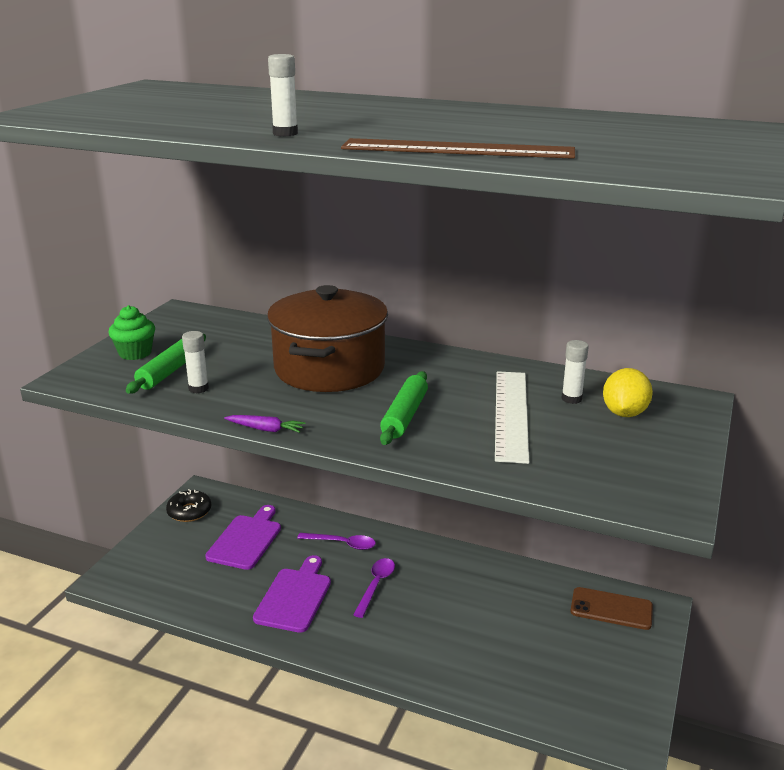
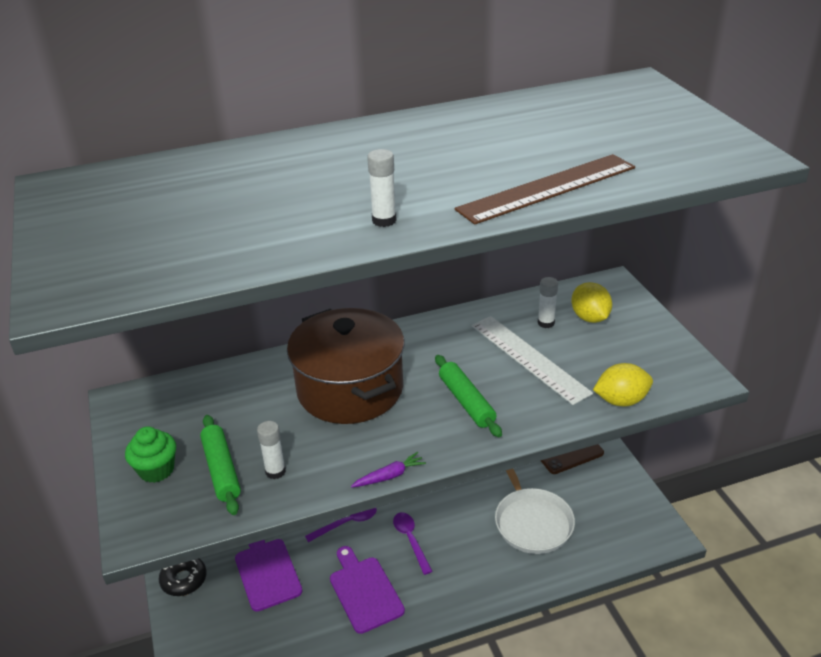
camera: 40 degrees left, 10 degrees up
none -> white pan [495,469,575,554]
none -> yellow lemon [593,363,653,406]

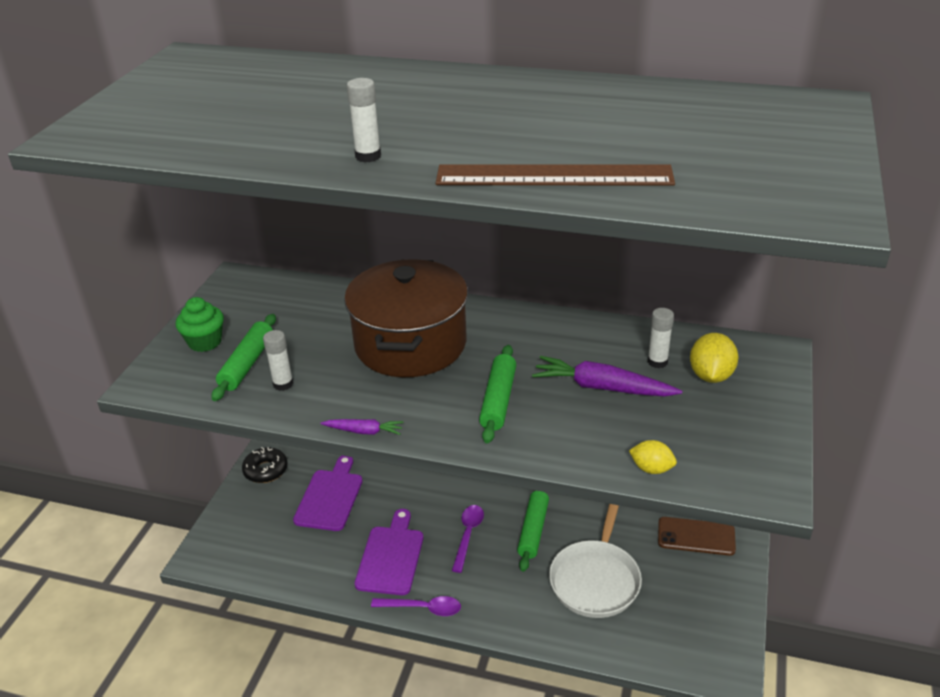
camera: 35 degrees right, 0 degrees up
purple spoon [305,508,377,542] -> purple spoon moved to [371,596,461,616]
white ruler [472,316,593,405] -> purple carrot [532,356,682,396]
yellow lemon [593,363,653,406] -> yellow lemon [629,440,677,474], size x0.64
none -> green rolling pin [517,491,549,572]

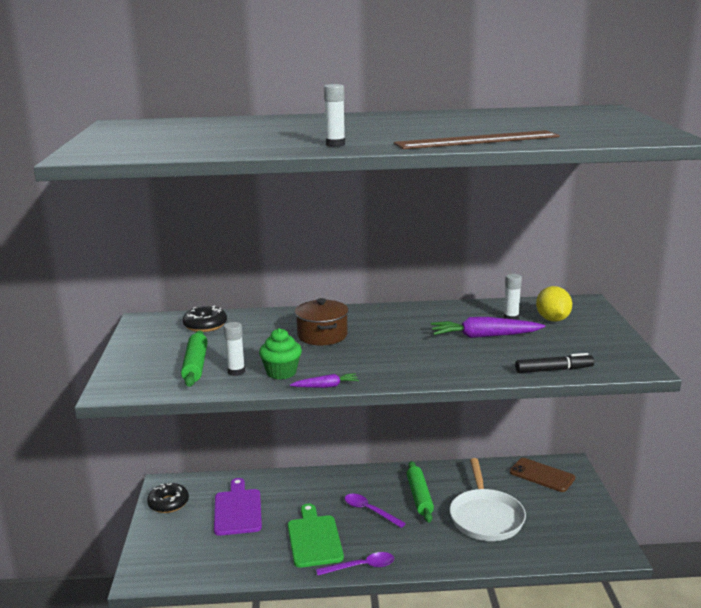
camera: 20 degrees left, 15 degrees down
green cupcake [176,297,224,352] -> green cupcake moved to [259,328,302,380]
brown pot [344,259,468,377] -> brown pot [295,298,349,345], size x0.55
purple cutting board [355,509,423,595] -> green cutting board [288,504,344,568]
purple spoon [452,505,484,573] -> purple spoon turned 45 degrees counterclockwise [345,494,406,528]
green rolling pin [479,345,516,443] -> none
yellow lemon [629,440,677,474] -> black marker [515,353,594,373]
brown phone [658,517,736,556] -> brown phone turned 45 degrees clockwise [510,458,575,492]
none -> black donut [183,305,227,332]

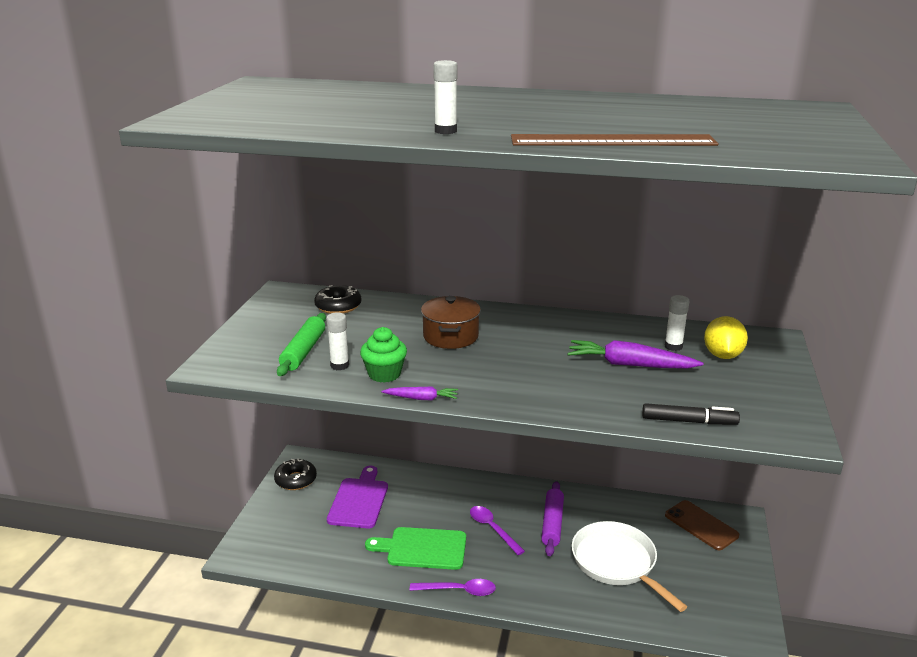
camera: 15 degrees right, 5 degrees up
green cutting board [288,504,344,568] -> green cutting board turned 90 degrees counterclockwise [365,527,466,570]
green rolling pin [407,461,434,523] -> purple rolling pin [541,481,564,556]
white pan [450,458,526,541] -> white pan turned 135 degrees clockwise [572,521,687,612]

